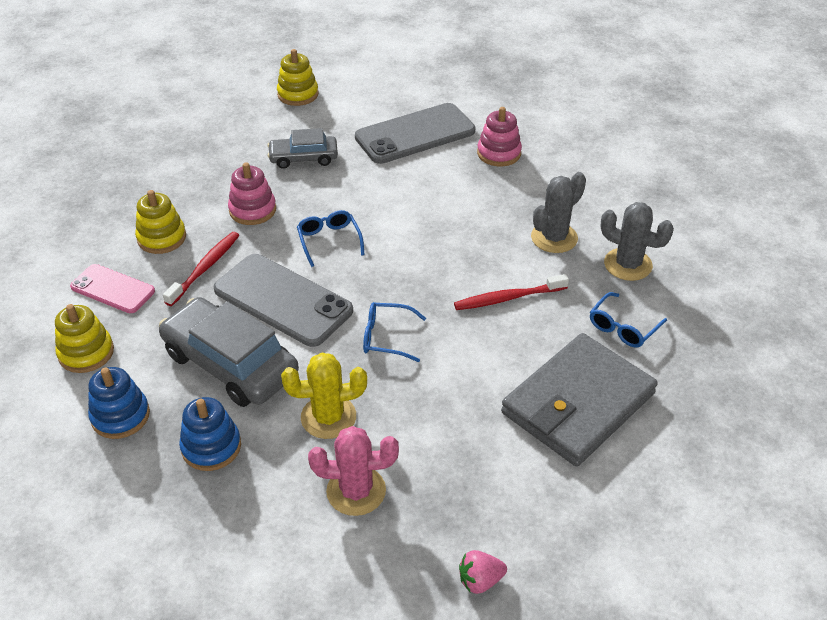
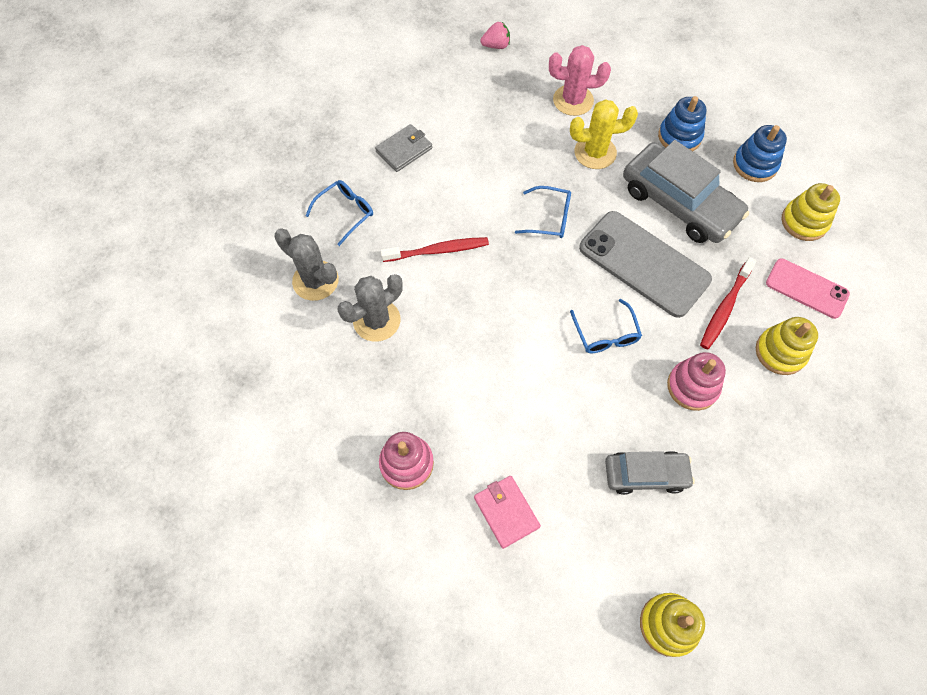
camera: 175 degrees left, 20 degrees up
grey phone [355,103,475,164] -> pink wallet [474,476,541,549]
grey wallet [501,333,658,466] -> grey wallet [375,124,432,172], size x0.47

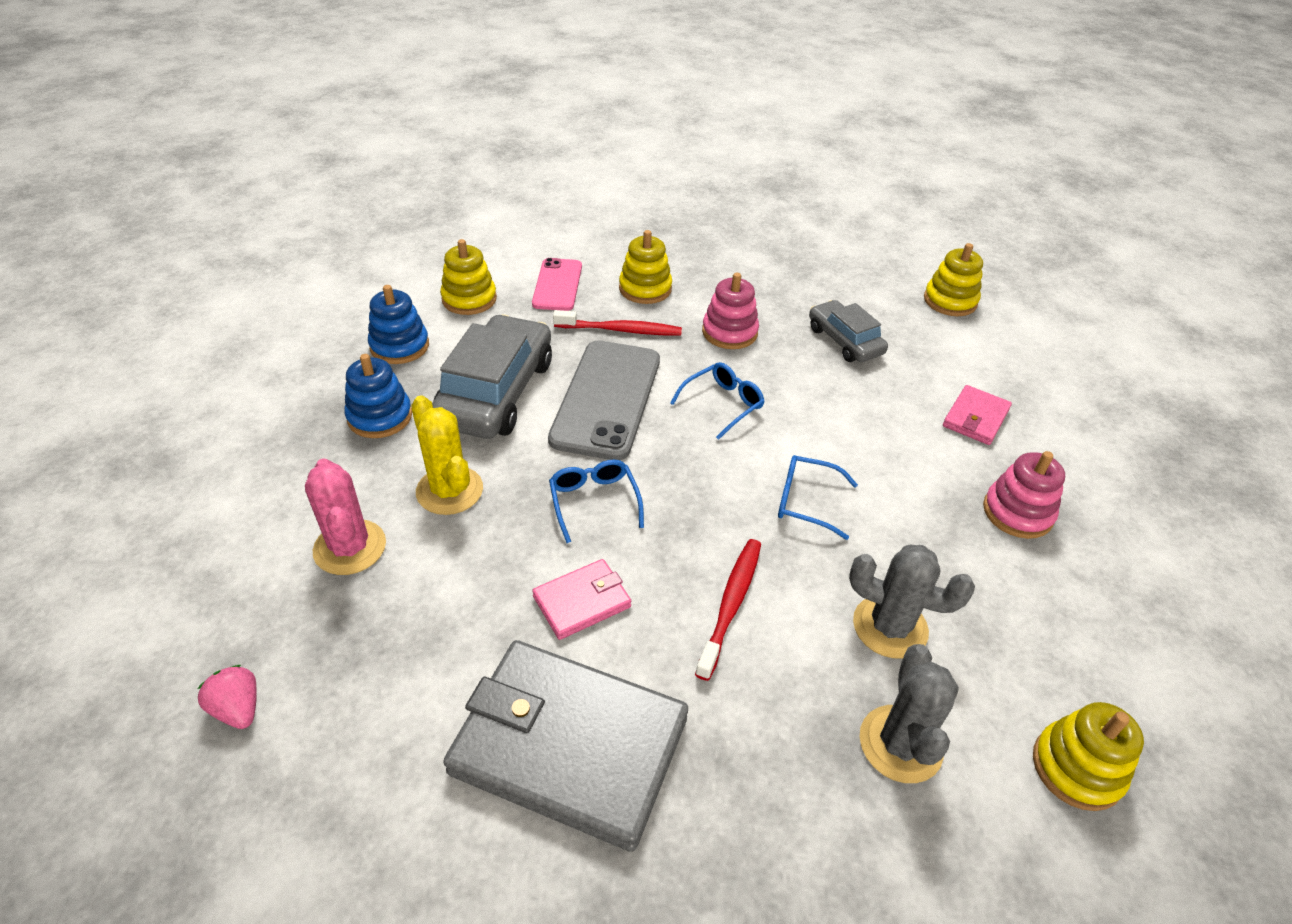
camera: 120 degrees left, 20 degrees down
blue glasses [306,180,373,246] -> blue glasses moved to [778,455,858,540]
grey wallet [375,124,432,172] -> grey wallet [443,640,688,852], size x2.15
red toothbrush [381,237,489,262] -> red toothbrush turned 60 degrees clockwise [695,539,761,681]
none -> pink wallet [532,559,631,640]
none -> yellow stacking toy [1033,702,1144,811]

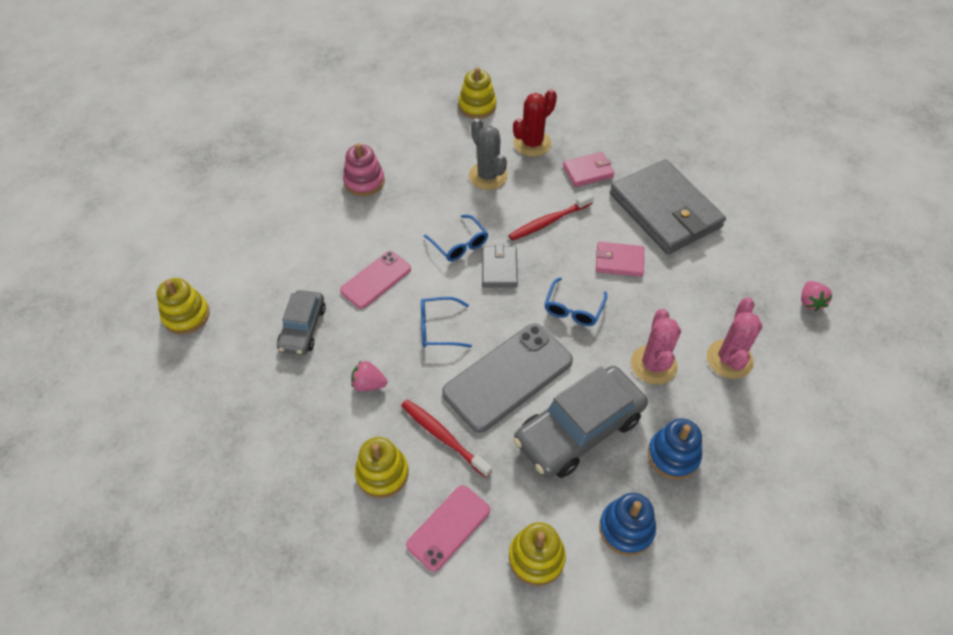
camera: 140 degrees left, 10 degrees up
yellow cactus [411,396,483,515] -> pink cactus [631,309,681,385]
pink stacking toy [702,273,759,349] -> pink strawberry [351,361,387,391]
grey cactus [860,644,959,783] -> red cactus [513,89,557,157]
pink wallet [943,385,1012,445] -> pink wallet moved to [563,152,615,187]
none -> pink phone [340,251,411,309]
none -> grey wallet [482,244,518,287]

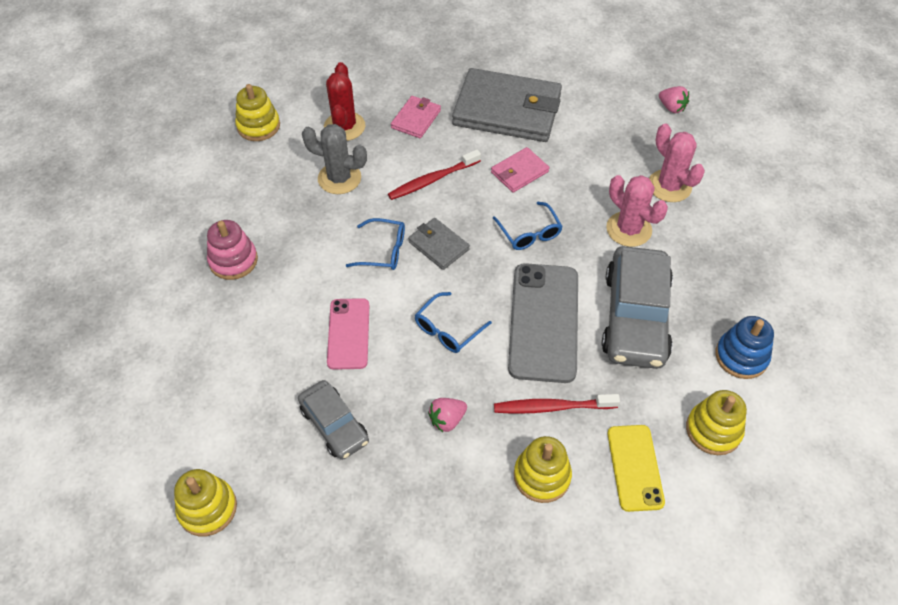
camera: 45 degrees left, 0 degrees up
pink phone [406,485,490,572] -> yellow phone [607,425,665,512]
red toothbrush [509,193,594,241] -> red toothbrush turned 45 degrees clockwise [388,150,481,200]
blue stacking toy [648,418,702,479] -> none

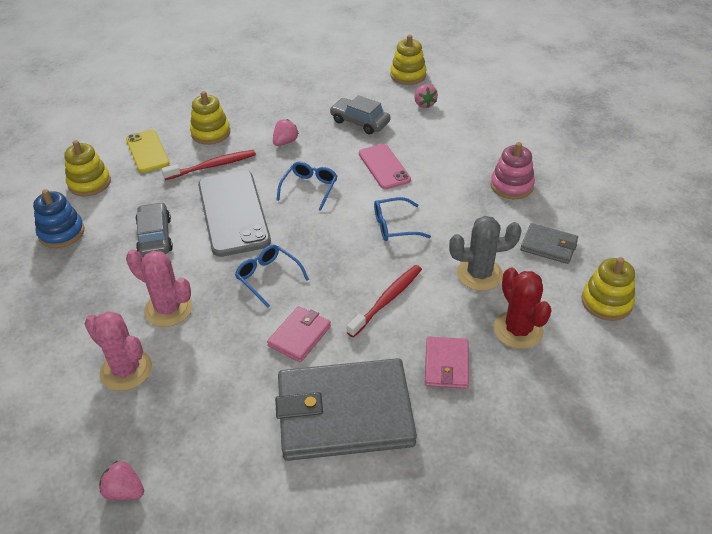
camera: 160 degrees right, 10 degrees down
grey wallet [408,218,470,270] -> grey wallet moved to [520,223,578,264]
grey car [602,246,673,369] -> grey car [135,202,173,257], size x0.58
none -> pink strawberry [414,84,438,108]

